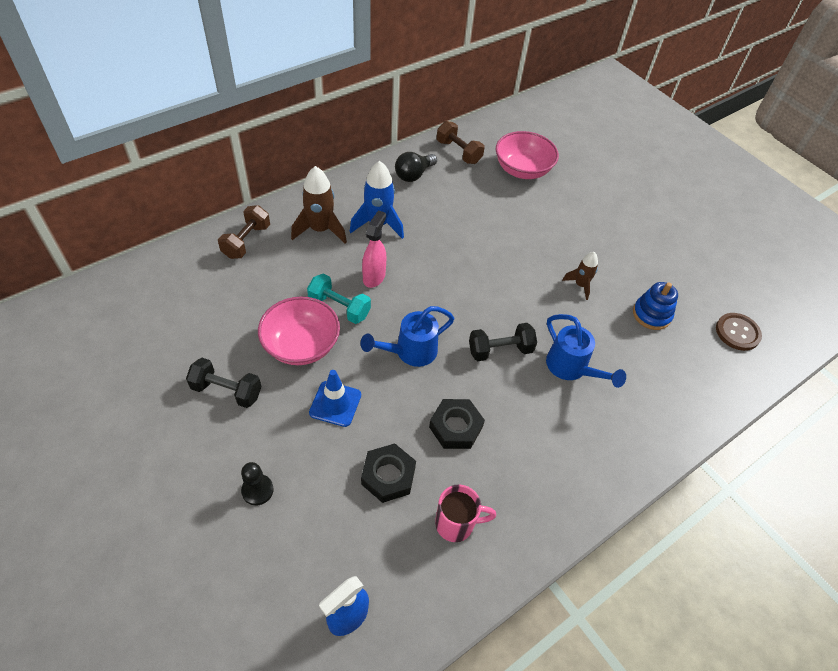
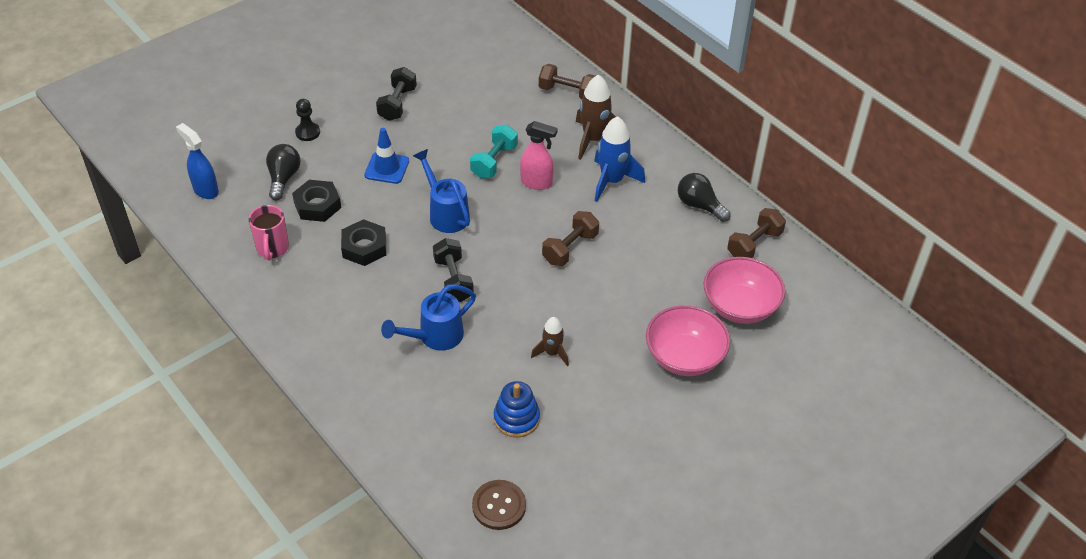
camera: 90 degrees right, 5 degrees down
pink bowl [258,297,340,365] -> pink bowl moved to [646,305,730,376]
none -> black light bulb [266,144,301,200]
none -> brown dumbbell [542,211,599,266]

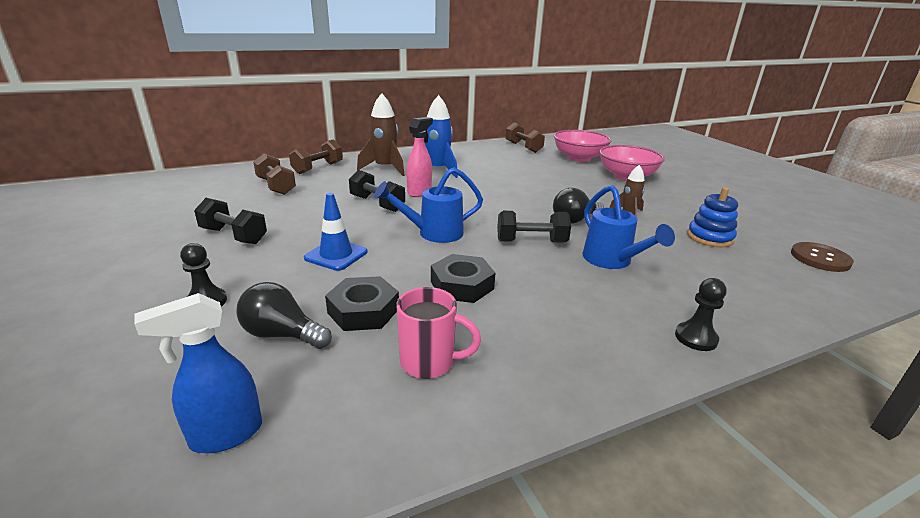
camera: 75 degrees left, 20 degrees down
turquoise dumbbell [470,125,518,178] -> black dumbbell [349,169,405,212]
brown dumbbell [542,211,599,266] -> brown dumbbell moved to [253,153,296,195]
black light bulb [678,173,731,222] -> black light bulb moved to [553,188,604,224]
none -> black pawn [675,278,726,351]

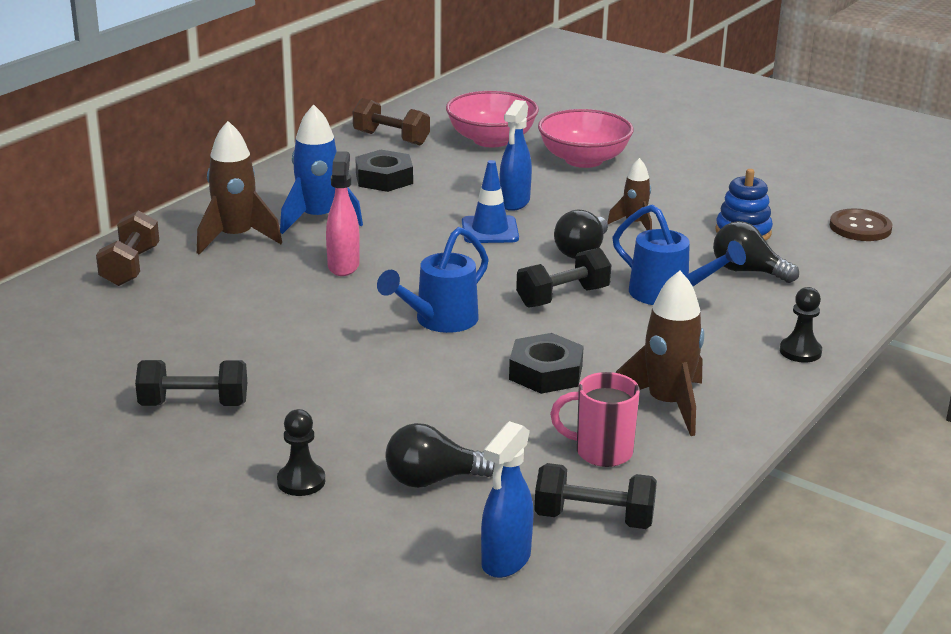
camera: 30 degrees left, 0 degrees up
brown dumbbell [253,153,296,195] -> none
blue traffic cone [304,193,368,271] -> blue traffic cone moved to [462,160,519,243]
black nut [325,276,399,331] -> black nut moved to [355,150,413,192]
black dumbbell [349,169,405,212] -> black dumbbell moved to [534,463,657,529]
pink mug [396,287,481,379] -> pink mug turned 150 degrees counterclockwise [550,372,640,467]
none -> blue spray bottle [499,100,532,211]
none -> brown rocket [616,271,704,436]
none -> black light bulb [713,221,799,283]

